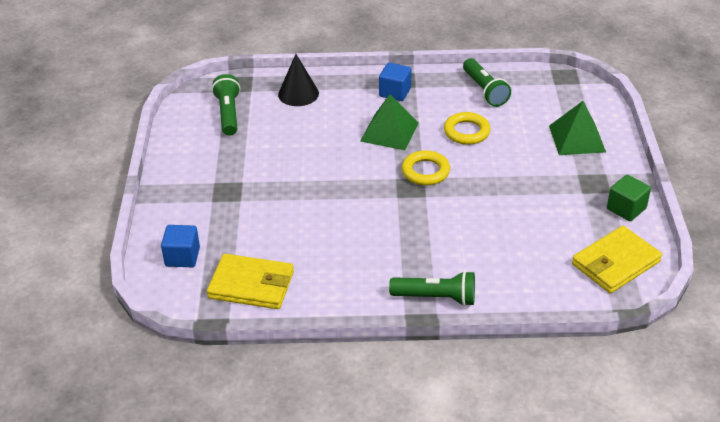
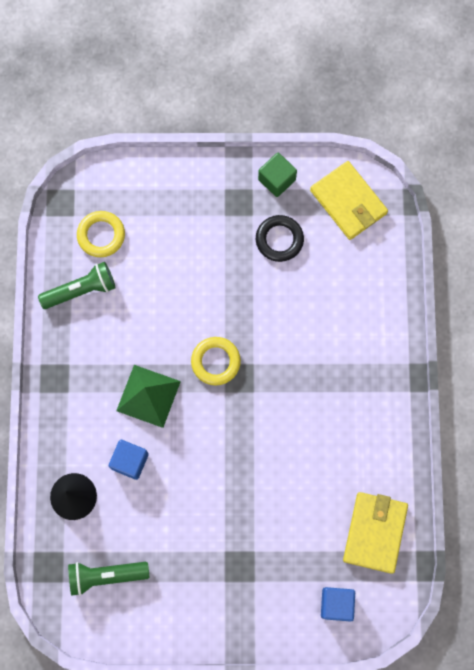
camera: 90 degrees left, 35 degrees up
blue cube [379,63,412,101] -> blue cube moved to [109,440,149,480]
green flashlight [389,271,475,306] -> none
yellow ring [444,112,490,145] -> yellow ring moved to [77,211,125,257]
green pyramid [549,101,606,155] -> none
none -> black ring [256,215,304,262]

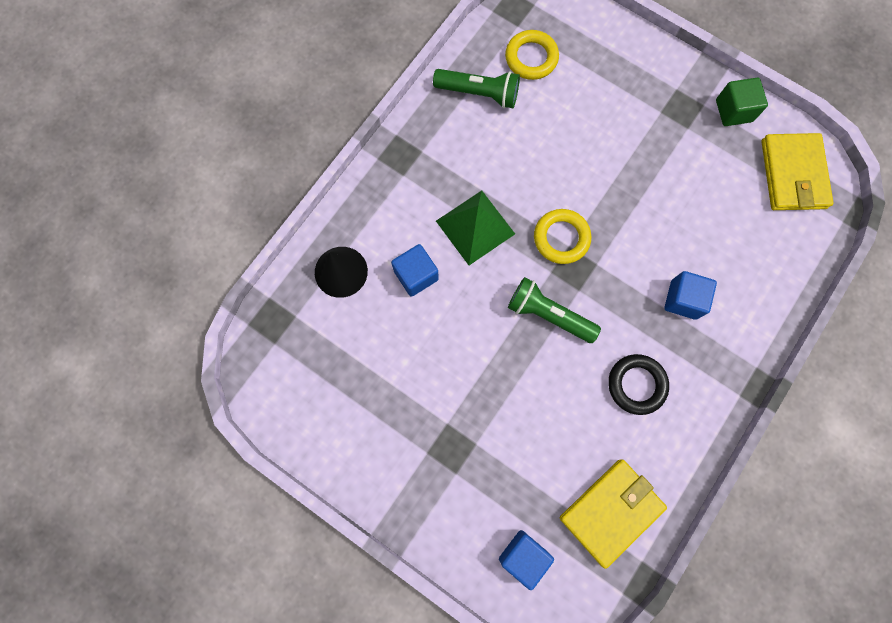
camera: 35 degrees right, 0 degrees up
green flashlight [68,562,150,596] -> green flashlight moved to [508,277,601,343]
black ring [256,215,304,262] -> black ring moved to [608,354,669,415]
none -> blue cube [664,271,717,320]

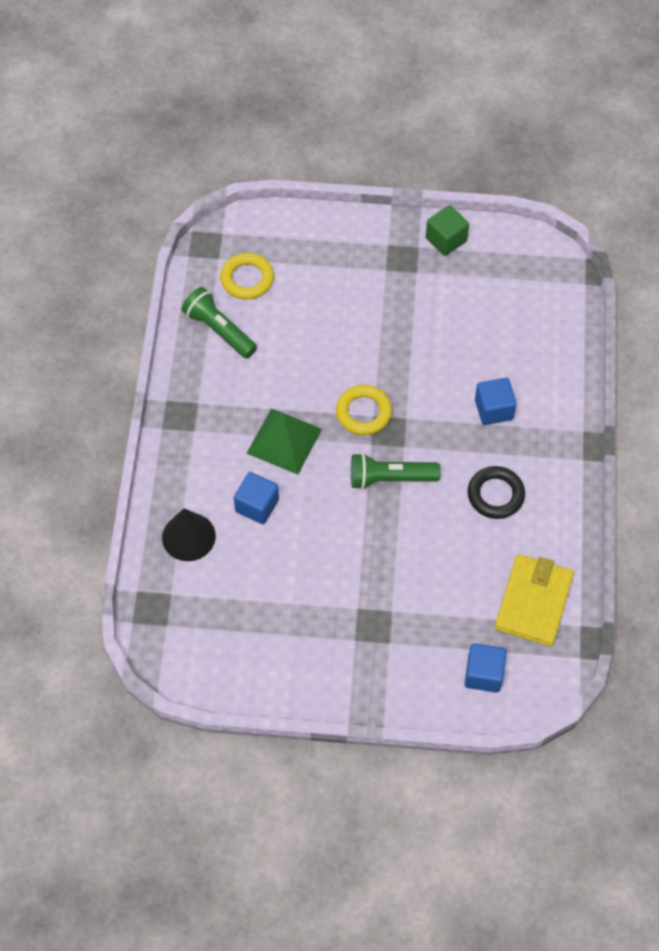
camera: 30 degrees left, 15 degrees down
green flashlight [433,69,520,108] -> green flashlight turned 120 degrees counterclockwise [182,287,257,359]
yellow wallet [761,133,833,210] -> none

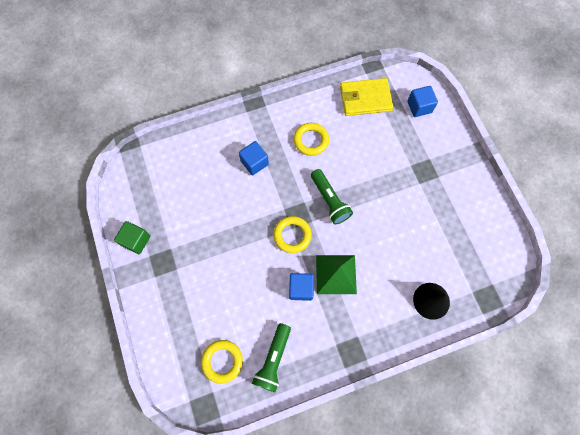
camera: 115 degrees left, 10 degrees up
blue cube [234,472,279,524] -> blue cube moved to [289,273,314,301]
black ring [467,466,525,519] -> yellow ring [293,123,329,156]

